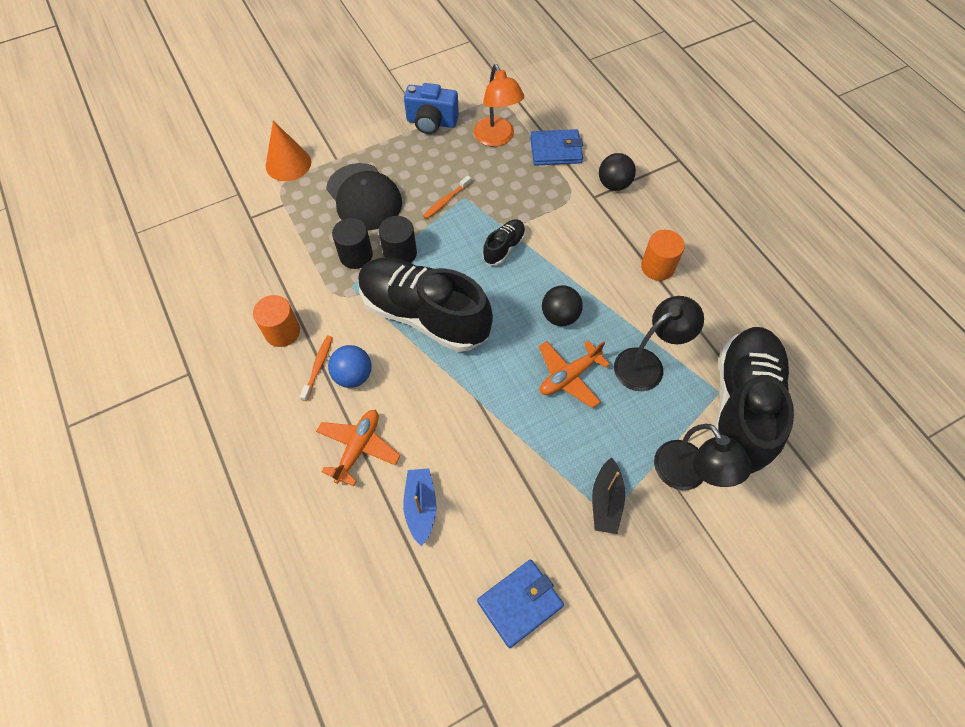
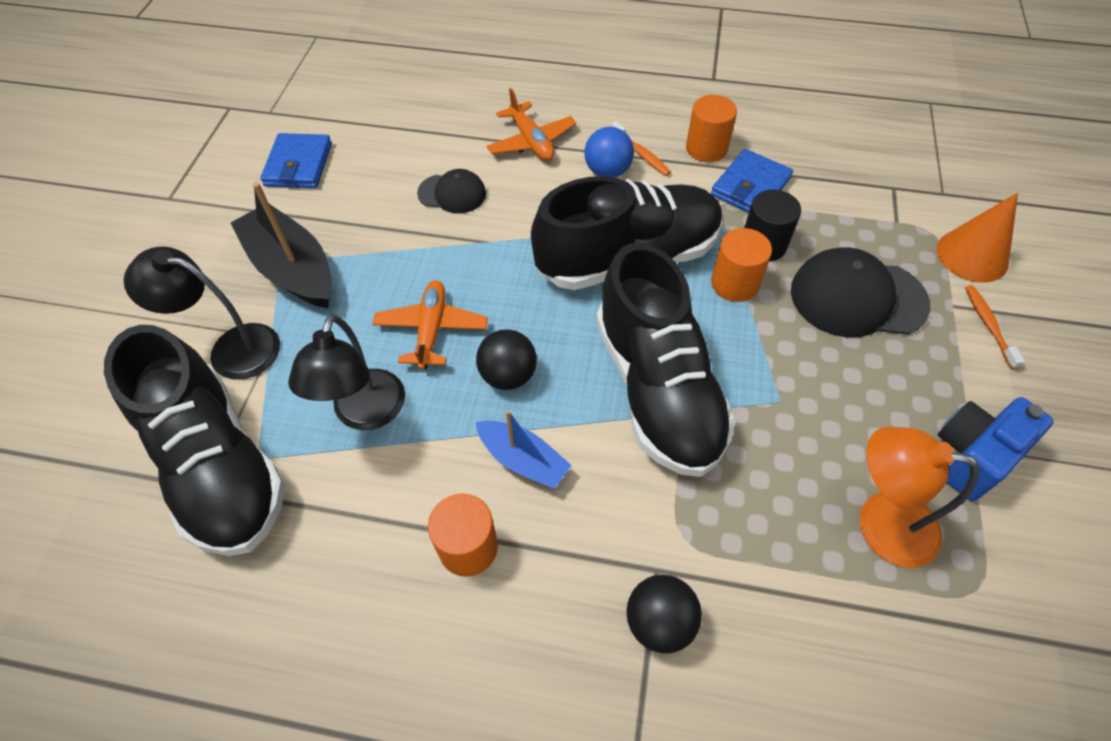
camera: 130 degrees right, 5 degrees down
black cylinder [379,216,417,263] -> orange cylinder [711,228,772,302]
blue boat [403,468,437,546] -> blue boat moved to [476,410,572,489]
orange toothbrush [423,175,471,219] -> orange toothbrush moved to [965,285,1025,369]
black shoe [483,219,526,265] -> black shoe [596,243,736,477], size x2.31
blue wallet [530,129,583,166] -> blue wallet moved to [711,149,793,213]
black boat [592,457,625,534] -> black boat [231,182,332,308], size x1.67
none -> black cap [417,169,486,213]

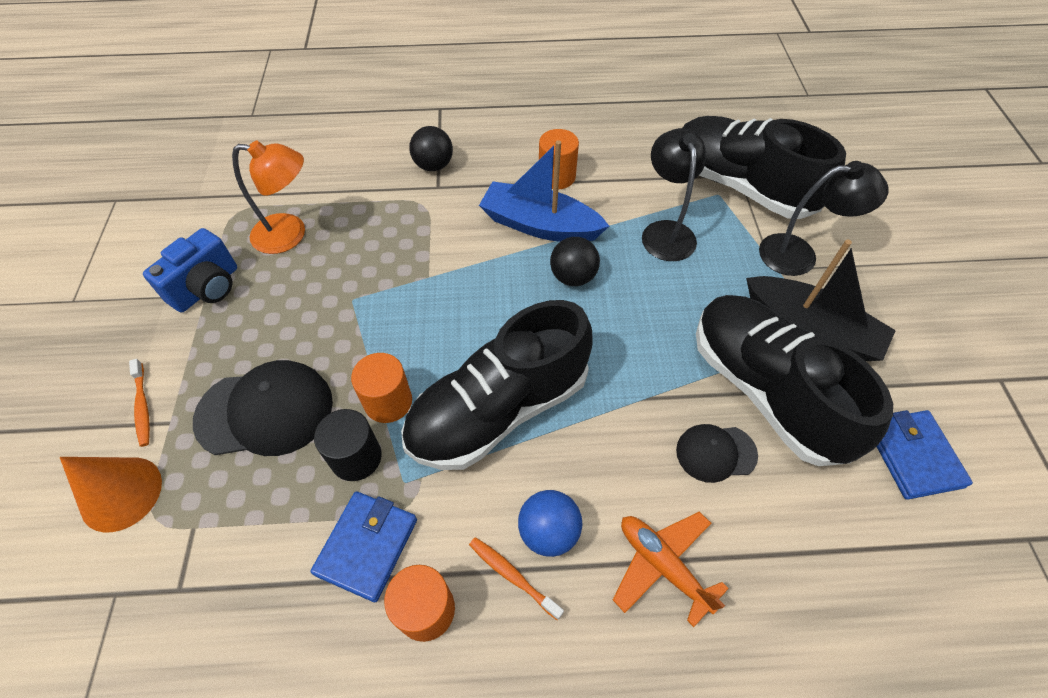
camera: 165 degrees right, 0 degrees up
orange plane [372,280,488,370] -> none
blue boat [476,410,572,489] -> blue boat [479,140,609,242], size x1.67
black shoe [596,243,736,477] -> black shoe moved to [696,295,893,466]

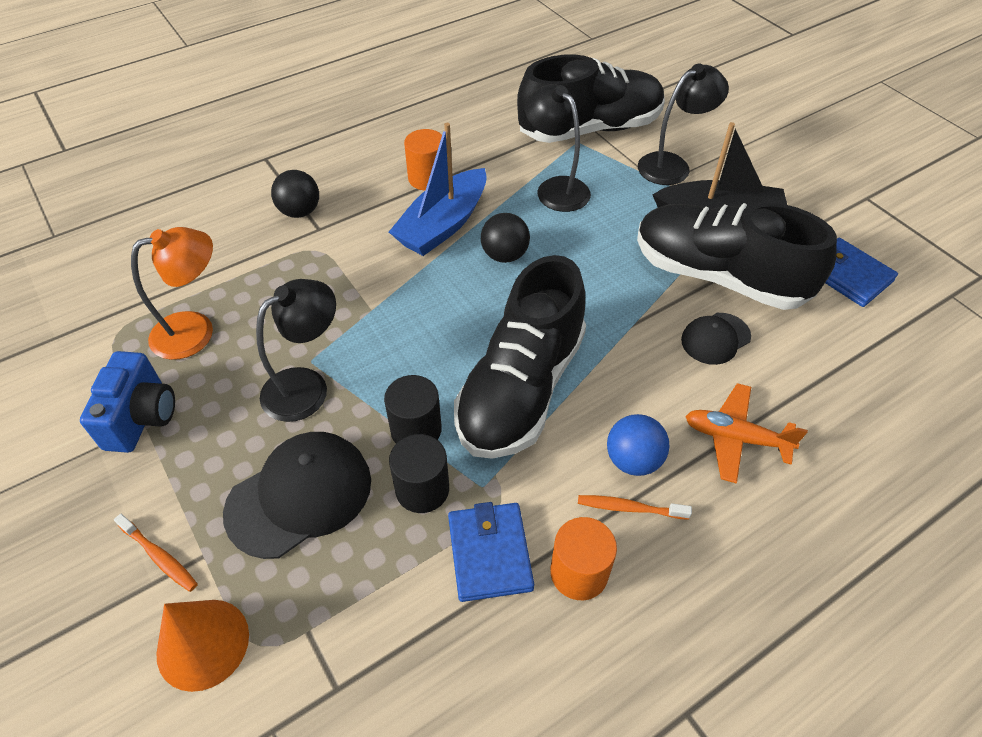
camera: 30 degrees left, 5 degrees down
orange cylinder [351,353,412,423] -> black cylinder [384,375,442,444]
blue boat [479,140,609,242] -> blue boat turned 45 degrees counterclockwise [389,123,487,256]
black shoe [683,116,846,219] -> black shoe turned 150 degrees clockwise [517,54,665,143]
none -> black lamp [256,279,336,422]

